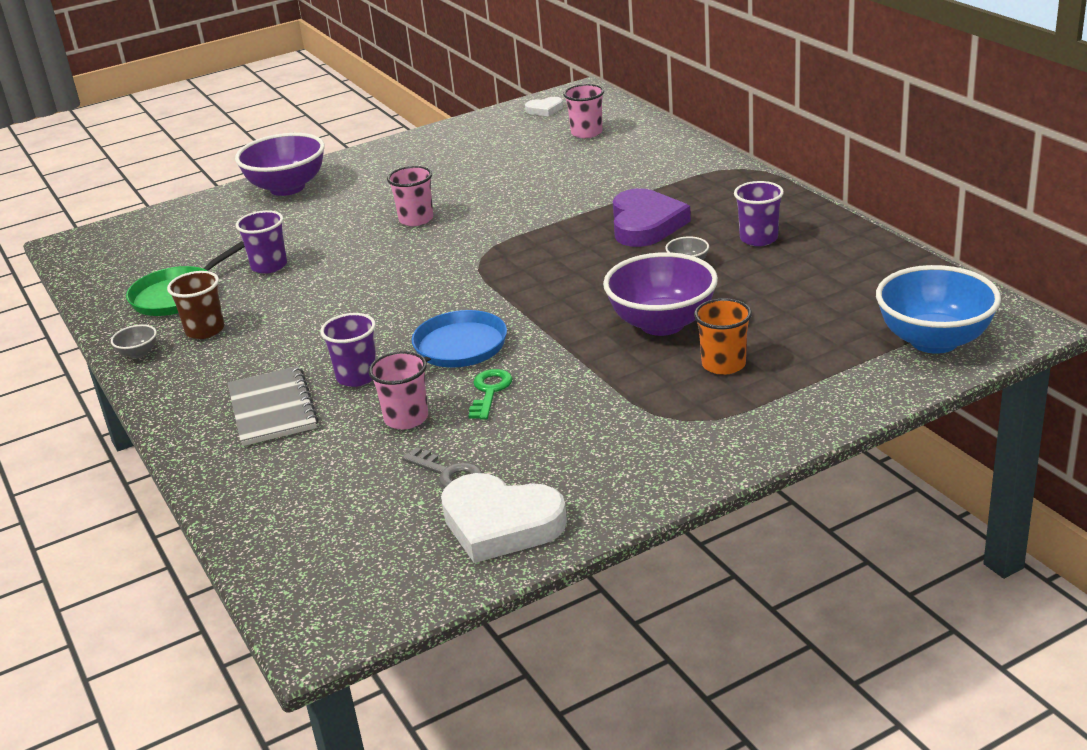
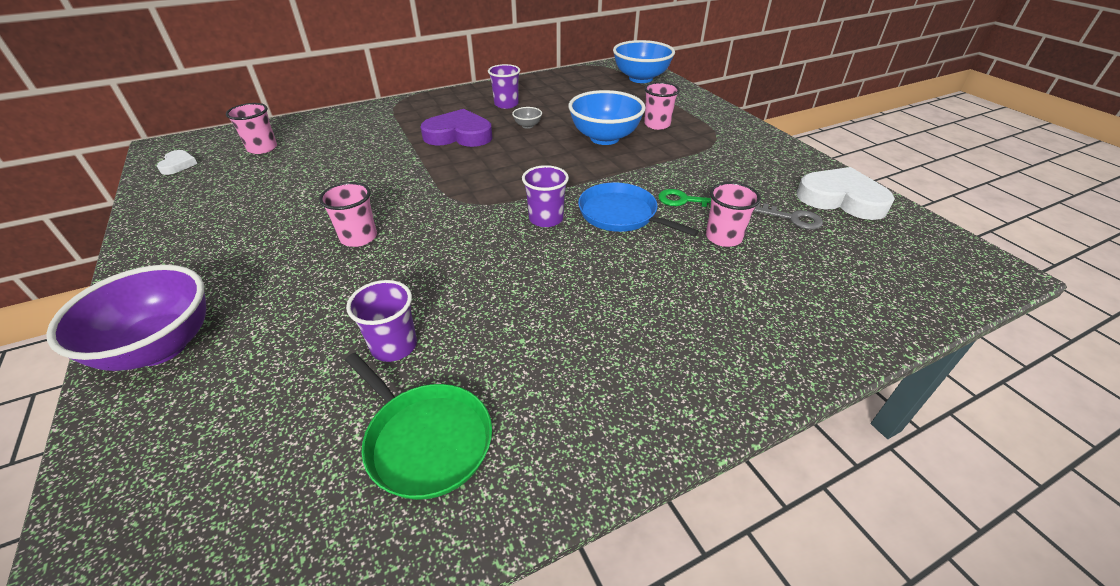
camera: 90 degrees left, 10 degrees up
grey bowl [111,324,157,359] -> none
brown cup [167,271,224,339] -> none
grey notebook [228,366,318,446] -> none
purple cup [320,313,377,387] -> purple cup moved to [522,165,569,227]
grey key [402,447,482,488] -> grey key turned 75 degrees clockwise [753,203,823,230]
white heart [441,473,567,563] -> white heart turned 90 degrees counterclockwise [797,167,895,220]
purple bowl [603,252,718,336] -> blue bowl [568,90,646,145]
orange cup [694,298,752,375] -> pink cup [644,82,680,130]

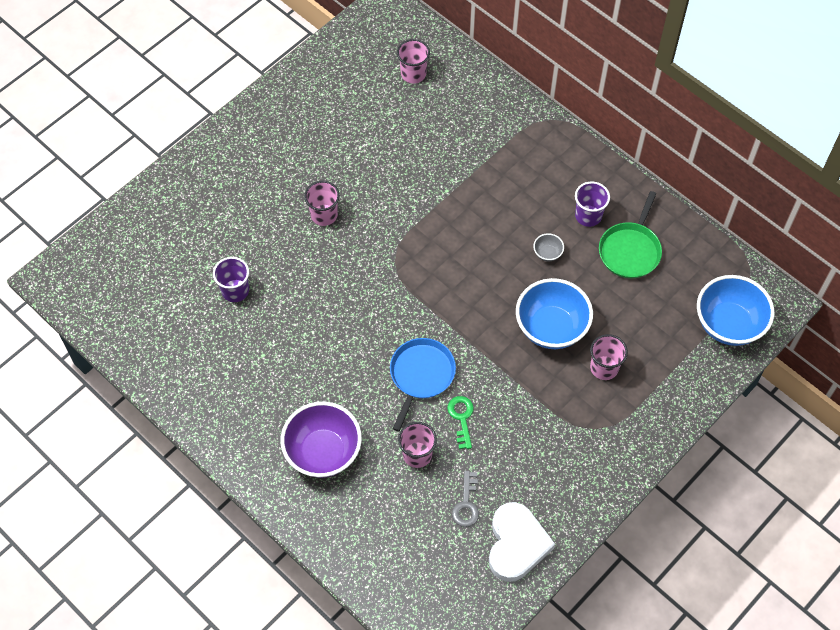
camera: 70 degrees right, 20 degrees up
purple bowl [46,265,206,371] -> purple bowl moved to [281,402,362,478]
white heart [157,150,198,175] -> none
green pan [345,353,492,500] -> green pan moved to [599,191,662,278]
purple heart [421,109,492,147] -> none
purple cup [522,165,569,227] -> none

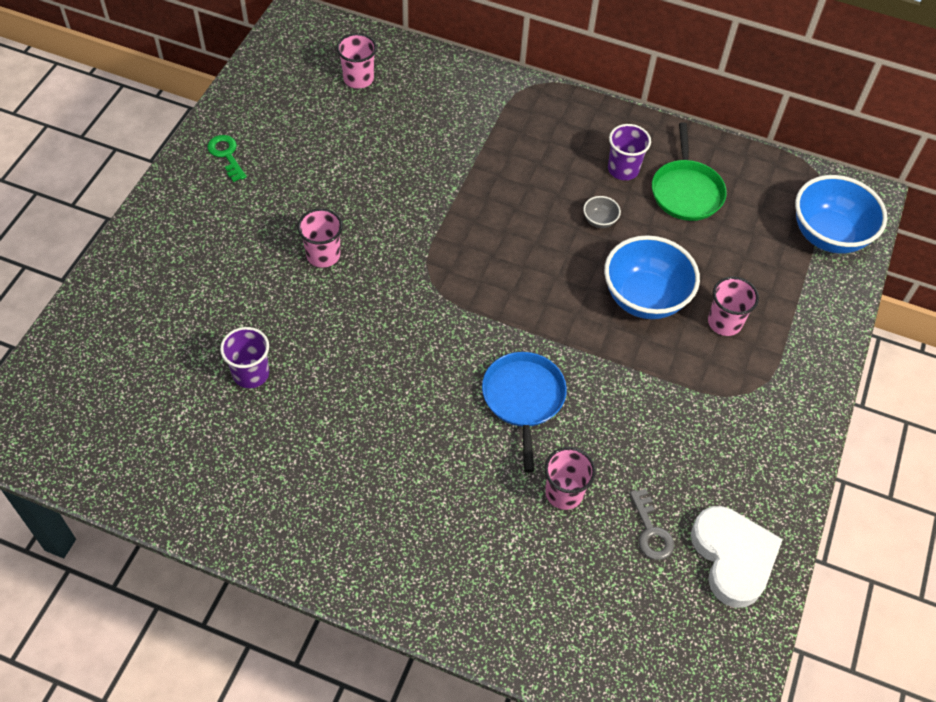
camera: 25 degrees left, 5 degrees down
purple bowl [281,402,362,478] -> none
green key [447,396,474,449] -> green key moved to [207,135,246,182]

